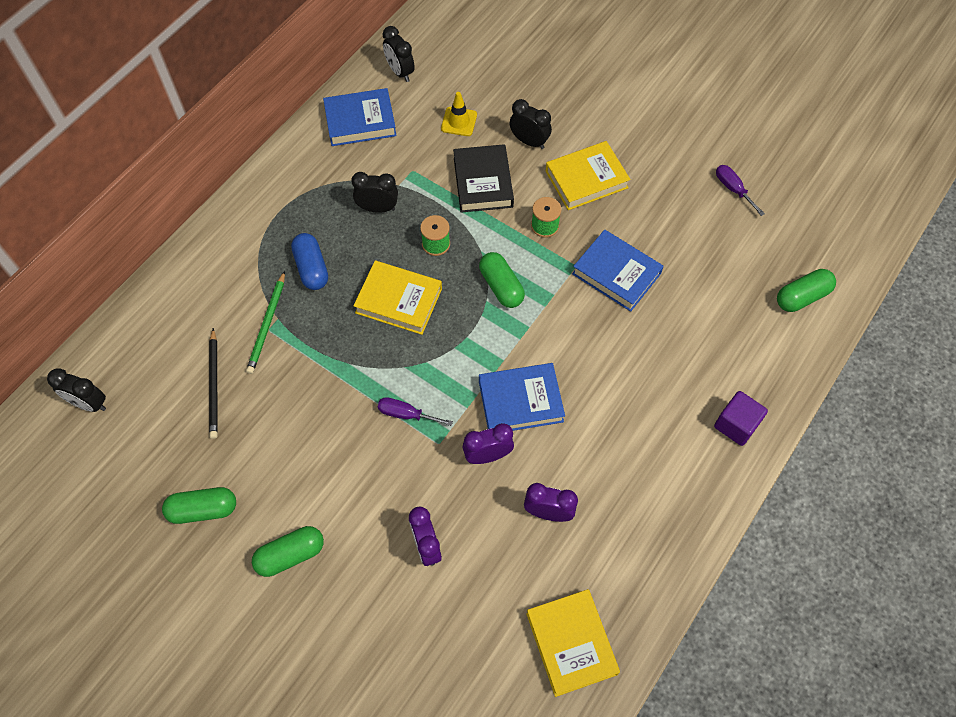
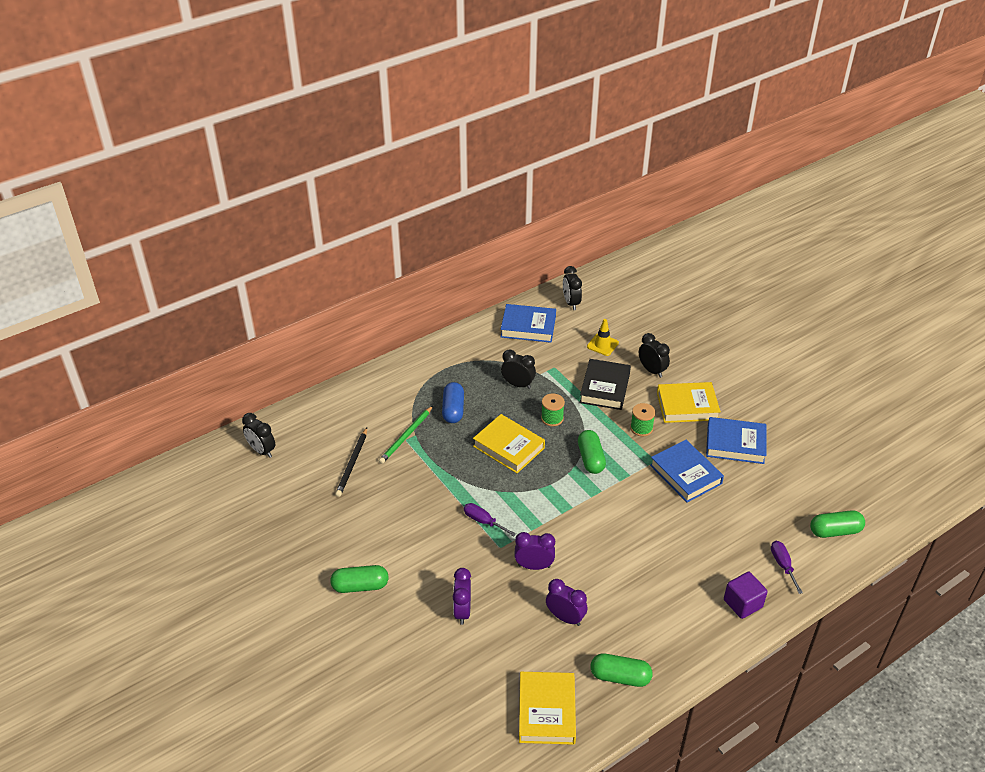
camera: 20 degrees right, 20 degrees down
green capsule [162,487,236,524] -> green capsule moved to [591,653,653,687]
blue book [479,363,565,431] -> blue book moved to [706,417,766,464]
purple screwdriver [716,165,765,216] -> purple screwdriver moved to [771,541,803,594]

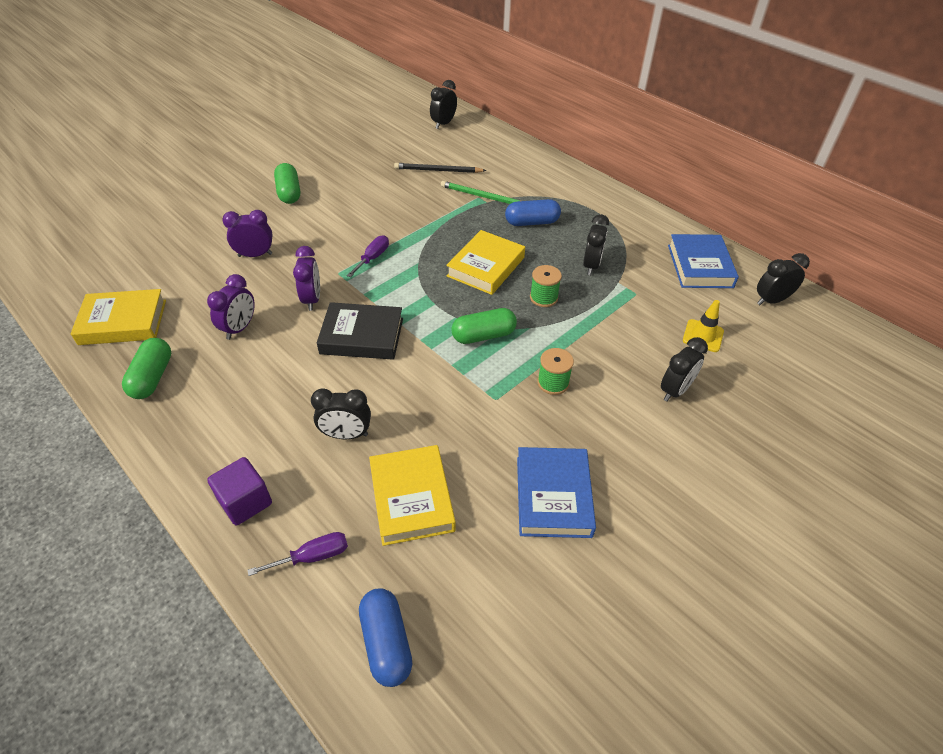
camera: 80 degrees right, 5 degrees up
black book [580,359,631,410] -> black book moved to [317,302,403,360]
blue book [650,440,724,503] -> none
yellow book [657,382,721,423] -> yellow book moved to [369,445,456,546]
green capsule [810,510,865,538] -> blue capsule [359,588,412,687]
none -> black clock [311,389,371,439]

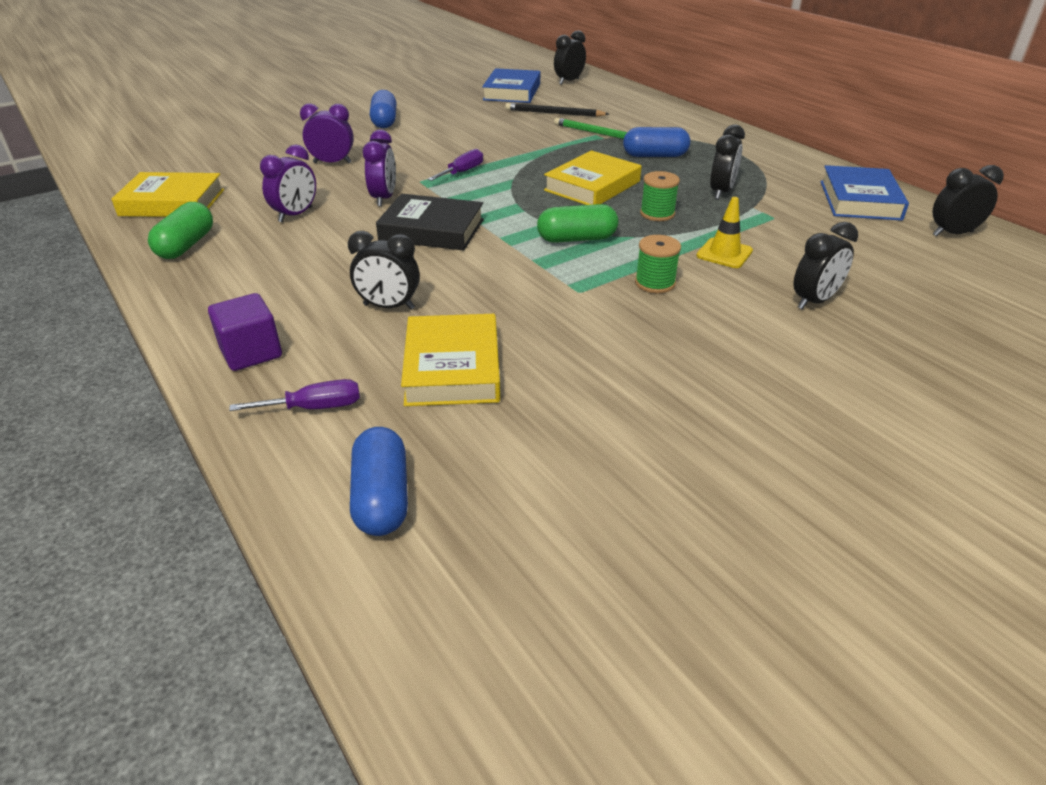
camera: 10 degrees right, 10 degrees down
green capsule [274,163,300,204] -> blue capsule [370,90,397,128]
blue book [517,447,596,538] -> blue book moved to [482,68,540,103]
yellow traffic cone [683,300,724,352] -> yellow traffic cone moved to [696,197,753,268]

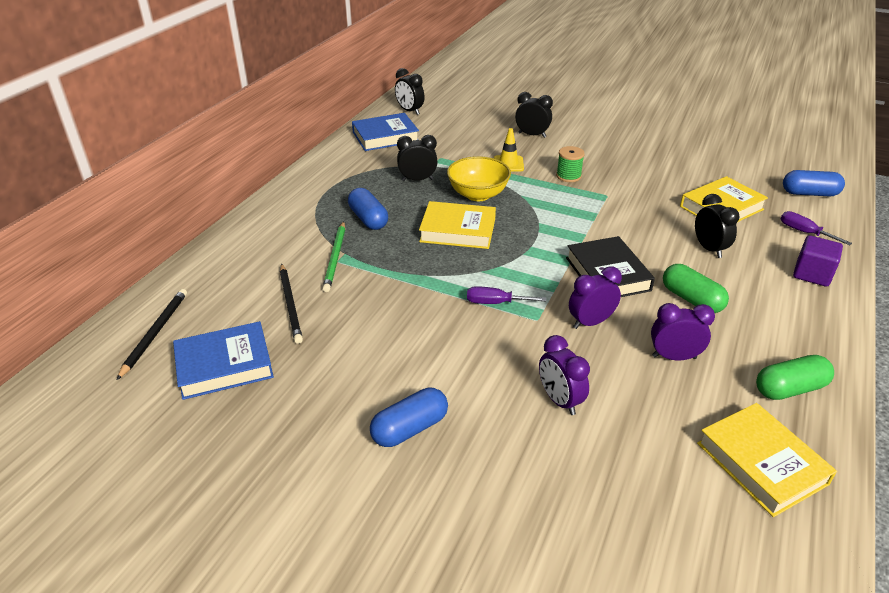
camera: 120 degrees left, 0 degrees up
blue capsule [350,427,408,536] -> blue capsule turned 45 degrees clockwise [783,170,845,196]
green capsule [537,204,618,243] -> green capsule moved to [663,264,729,313]
black clock [554,30,586,85] -> black pencil [117,289,187,380]
green spool [640,171,680,221] -> yellow bowl [447,156,511,201]

